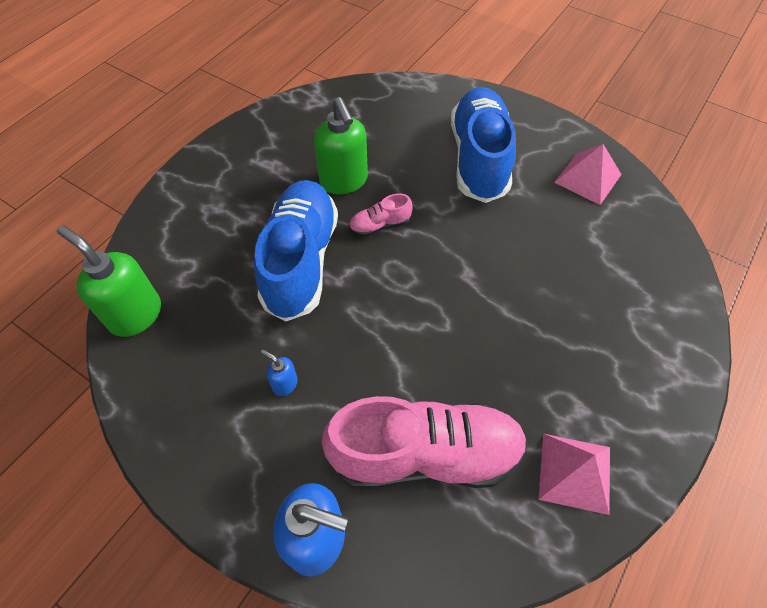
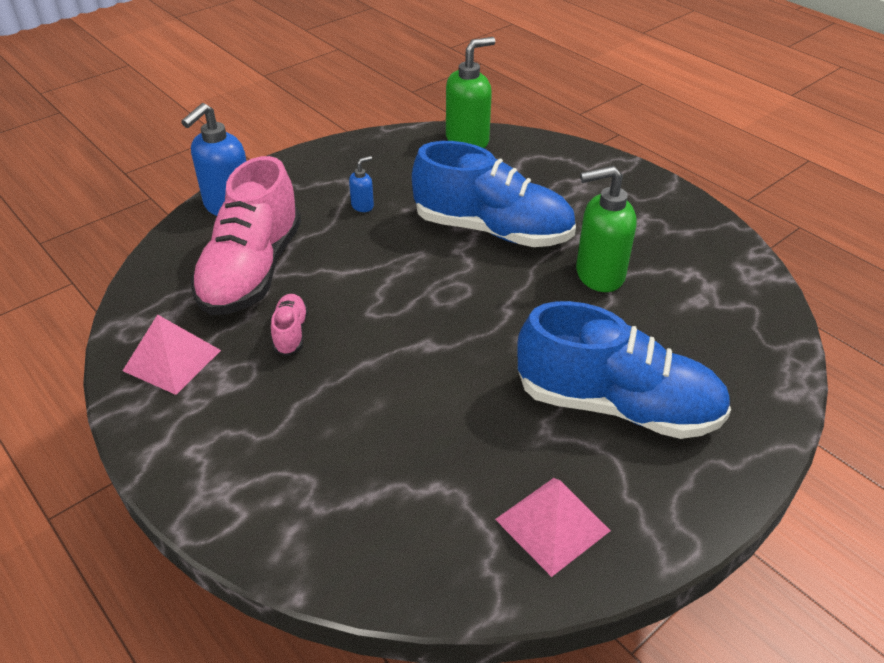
camera: 105 degrees right, 15 degrees down
pink shoe [349,194,413,237] -> pink shoe moved to [271,294,308,356]

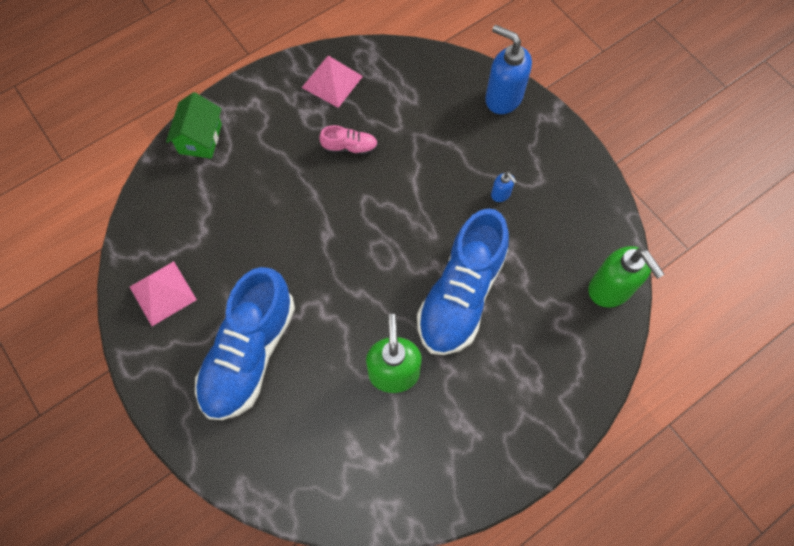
camera: 95 degrees right, 25 degrees up
pink shoe [191,156,301,315] -> none
none -> green house [166,92,222,159]

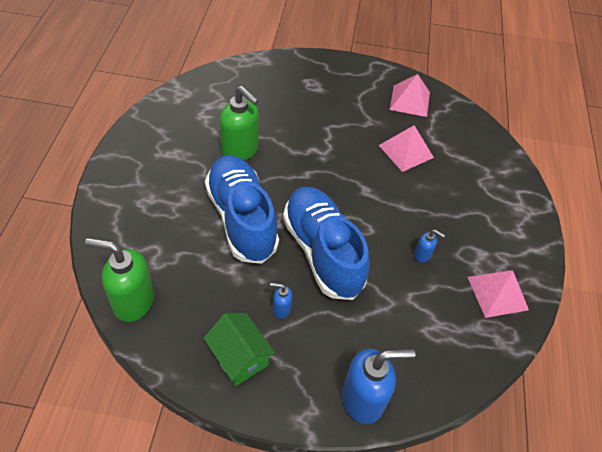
camera: 130 degrees right, 15 degrees down
green house [166,92,222,159] -> green house moved to [204,313,275,386]
blue shoe [195,267,295,420] -> blue shoe moved to [283,187,370,300]
pink shoe [319,125,378,155] -> blue soap dispenser [414,229,445,262]
none -> pink pyramid [379,125,434,172]

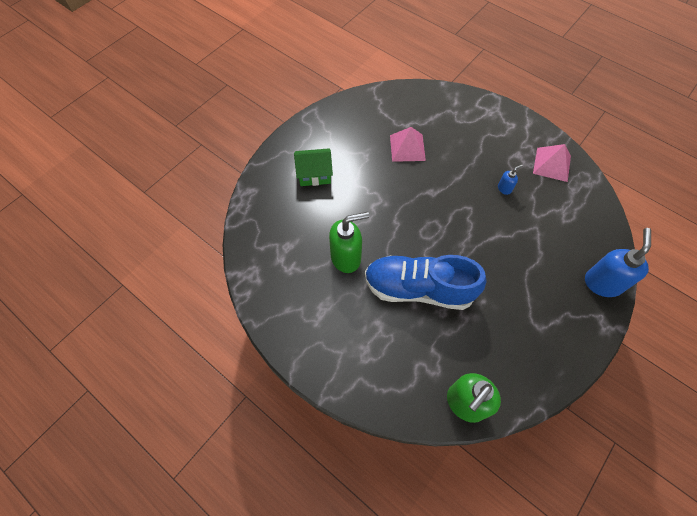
camera: 55 degrees left, 10 degrees up
green house [204,313,275,386] -> green house moved to [294,148,333,186]
blue soap dispenser [270,283,292,318] -> none
blue shoe [283,187,370,300] -> none
pink pyramid [390,74,430,117] -> none

